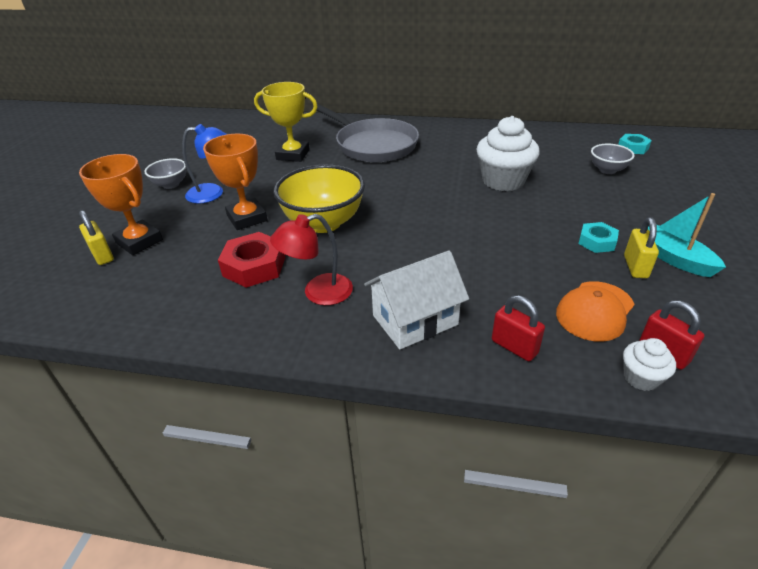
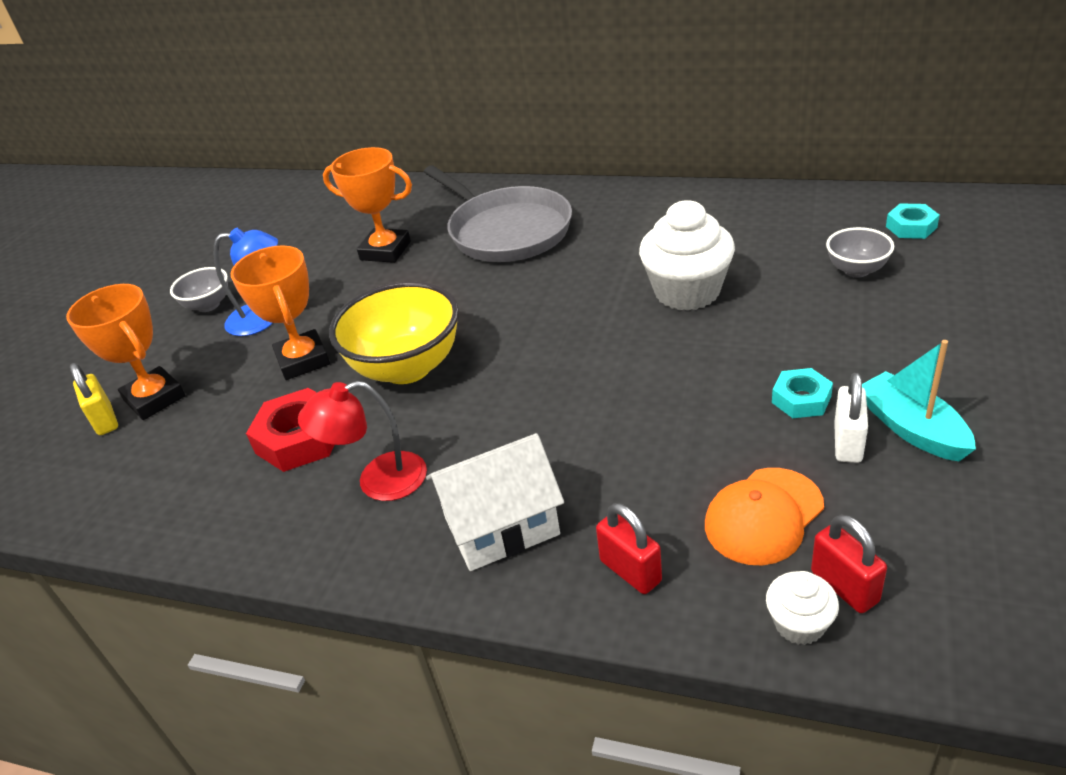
camera: 10 degrees right, 0 degrees up
yellow trophy [254,82,318,162] -> orange trophy [323,147,412,263]
yellow padlock [624,217,659,278] -> white padlock [834,373,868,463]

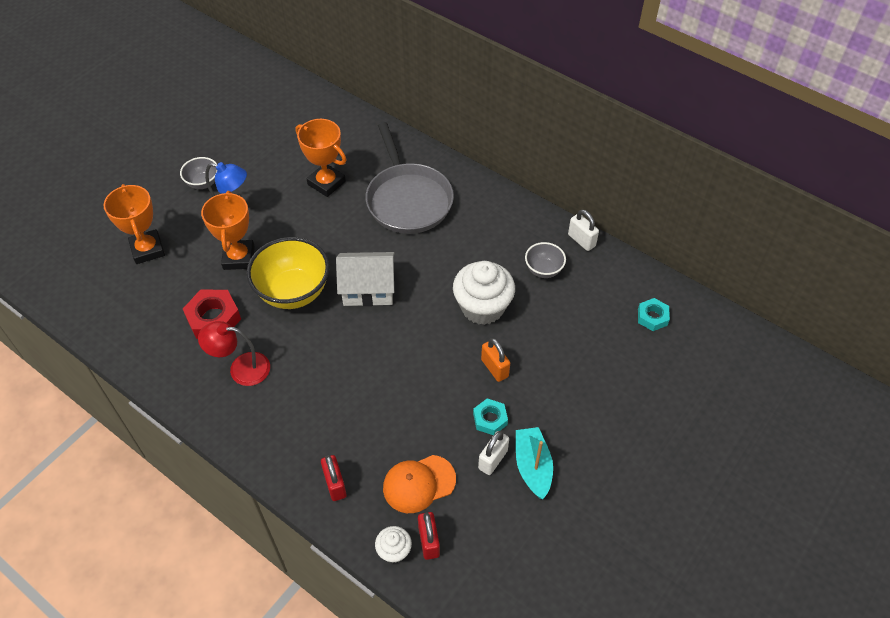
camera: 15 degrees right, 15 degrees up
yellow padlock [70,363,118,435] -> none
white house [426,433,564,571] -> white house moved to [336,252,395,306]
grey bowl [826,227,894,277] -> grey bowl moved to [525,242,566,278]
none -> orange padlock [481,338,510,382]
none -> white padlock [568,210,599,251]

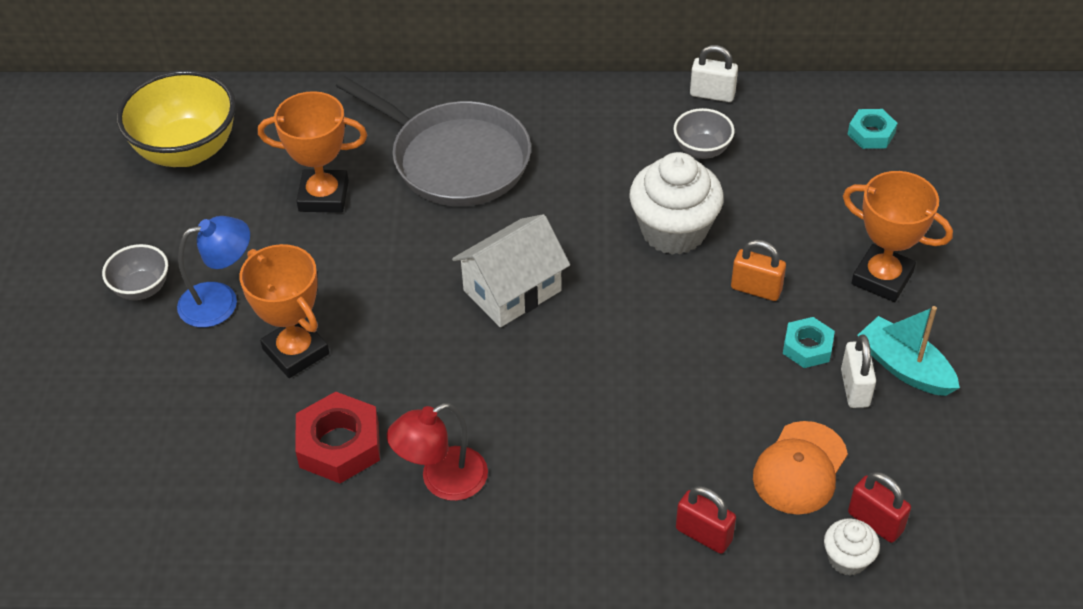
camera: 35 degrees left, 5 degrees down
orange trophy [104,184,165,264] -> orange trophy moved to [843,171,953,302]
yellow bowl [247,237,330,309] -> yellow bowl moved to [116,70,236,167]

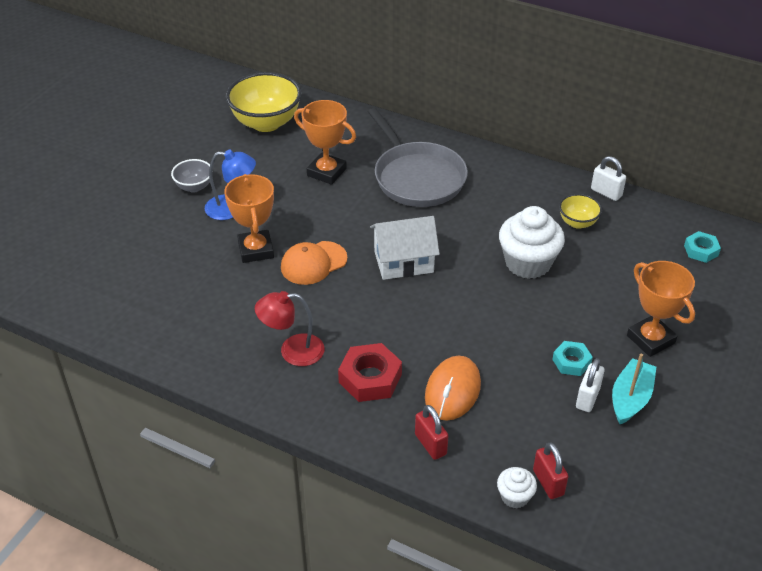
camera: 25 degrees right, 5 degrees down
red nut [295,392,380,483] -> red nut moved to [338,343,402,402]
grey bowl [673,108,735,159] -> yellow bowl [559,194,602,229]
orange padlock [731,240,786,301] -> none
orange cap [753,421,848,515] -> orange cap moved to [281,241,347,285]
turquoise boat [857,306,960,396] -> turquoise boat turned 45 degrees clockwise [612,353,656,424]
none -> orange mouse [425,356,481,421]

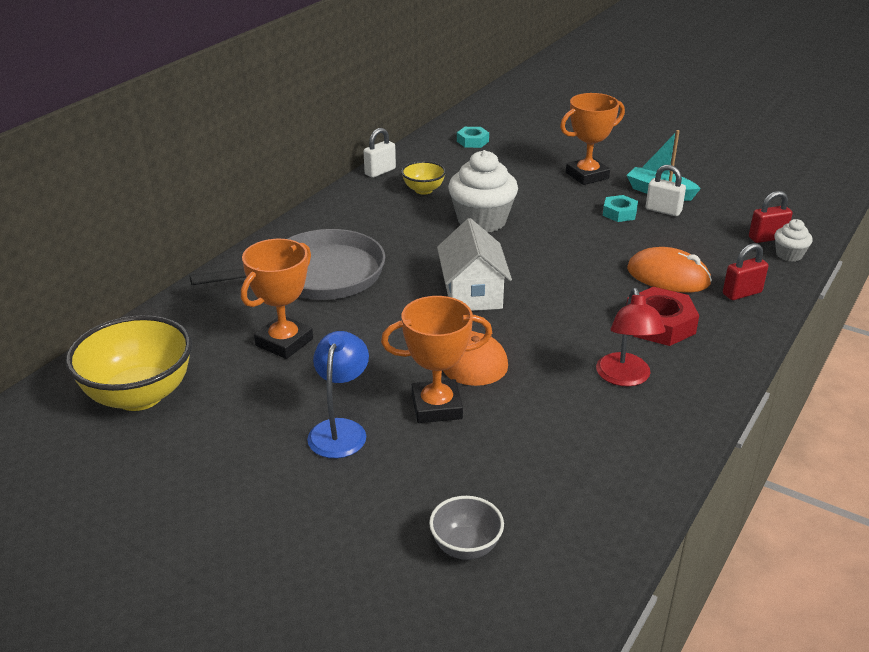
camera: 85 degrees left, 10 degrees down
grey bowl [171,159,210,192] -> grey bowl moved to [429,496,504,560]

